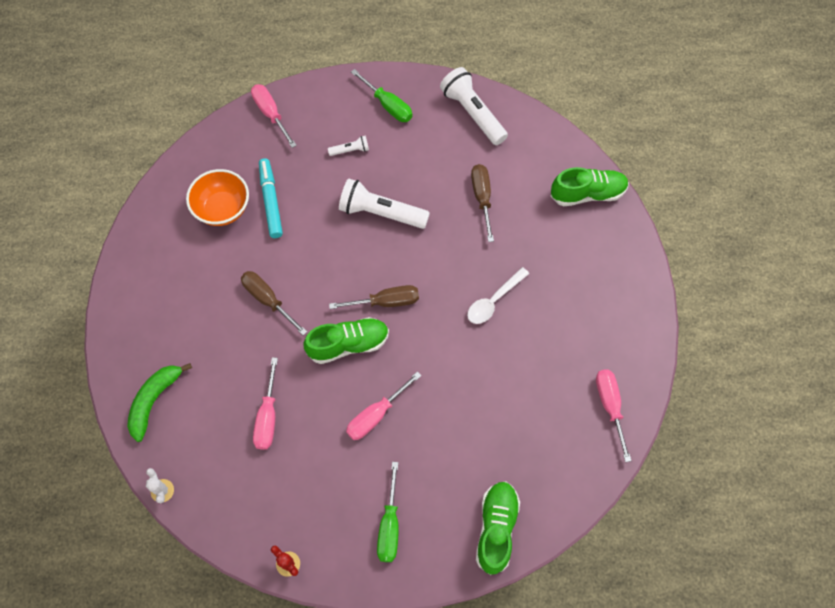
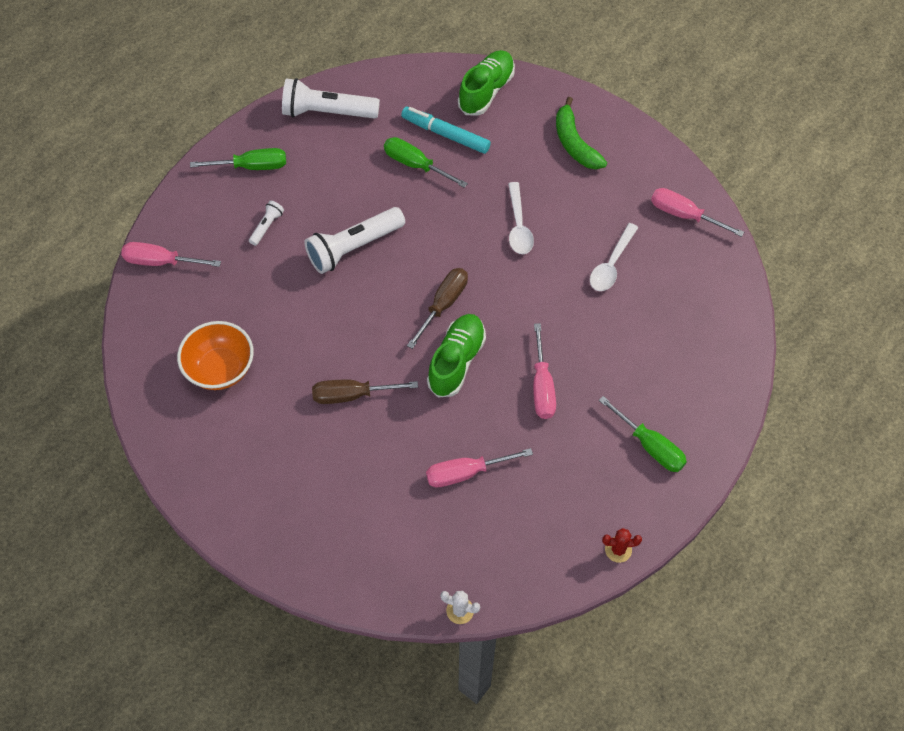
camera: 50 degrees left, 5 degrees down
green banana [127,363,192,442] -> green banana moved to [556,97,607,169]
pink screwdriver [253,357,278,450] -> pink screwdriver turned 120 degrees clockwise [426,448,533,487]
turquoise marker [259,158,283,238] -> turquoise marker moved to [401,107,491,154]
brown screwdriver [471,164,494,242] -> green screwdriver [384,137,468,188]
green shoe [476,482,520,575] -> none
none -> white spoon [590,223,638,291]

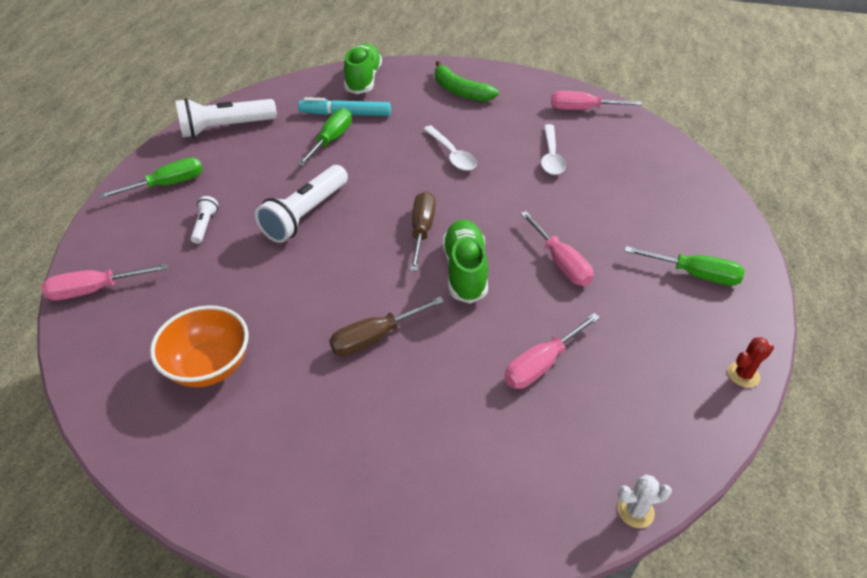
camera: 25 degrees left, 15 degrees down
green screwdriver [384,137,468,188] -> green screwdriver turned 105 degrees clockwise [297,108,352,166]

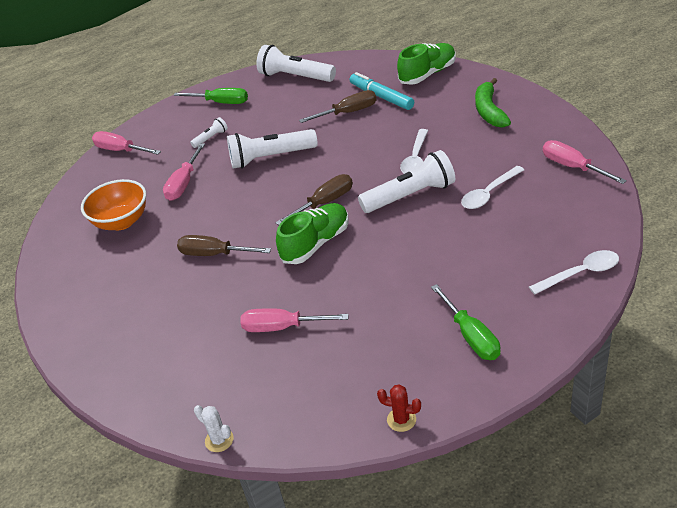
camera: 50 degrees right, 5 degrees down
green screwdriver [297,108,352,166] -> brown screwdriver [299,90,377,123]
pink screwdriver [520,211,594,286] -> pink screwdriver moved to [163,143,205,201]
none -> white flashlight [358,150,455,213]
none -> white spoon [529,250,619,295]

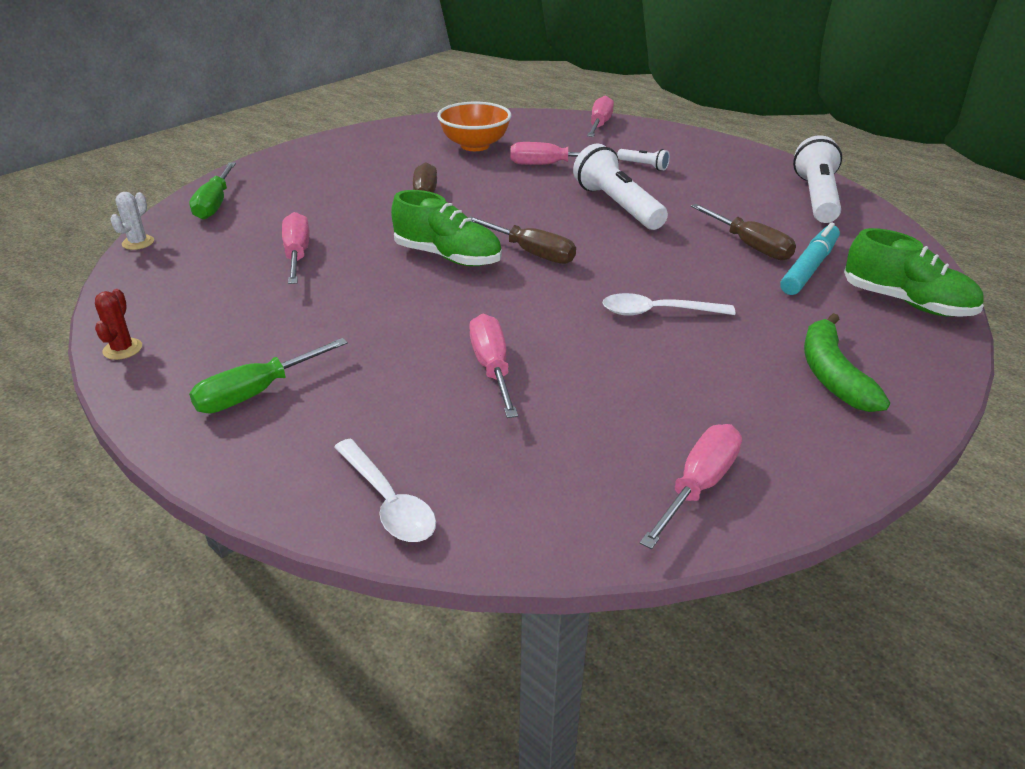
camera: 70 degrees right, 5 degrees down
green screwdriver [174,88,248,104] -> green screwdriver moved to [189,163,236,220]
white flashlight [358,150,455,213] -> none
white spoon [461,166,524,209] -> none
green banana [475,78,511,128] -> green banana turned 75 degrees counterclockwise [804,313,890,412]
none -> pink screwdriver [469,314,518,418]

